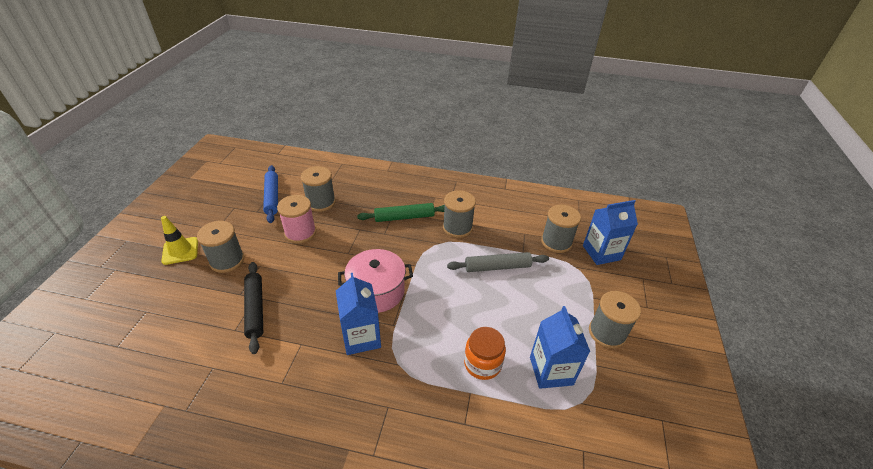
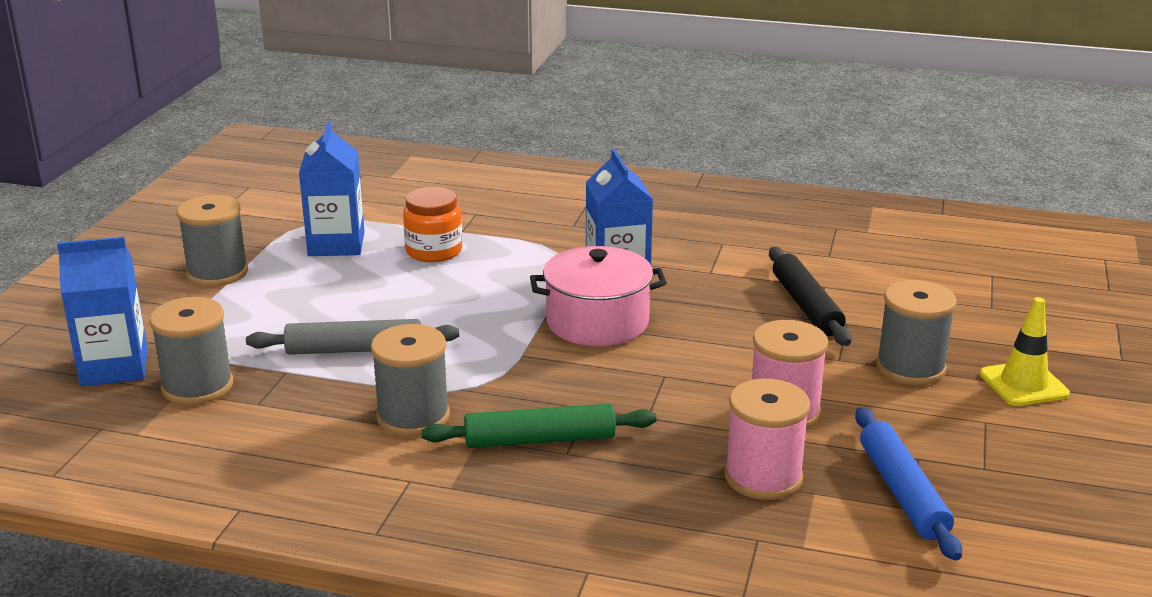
camera: 175 degrees left, 15 degrees down
grey spool [301,166,336,212] -> pink spool [724,379,810,500]

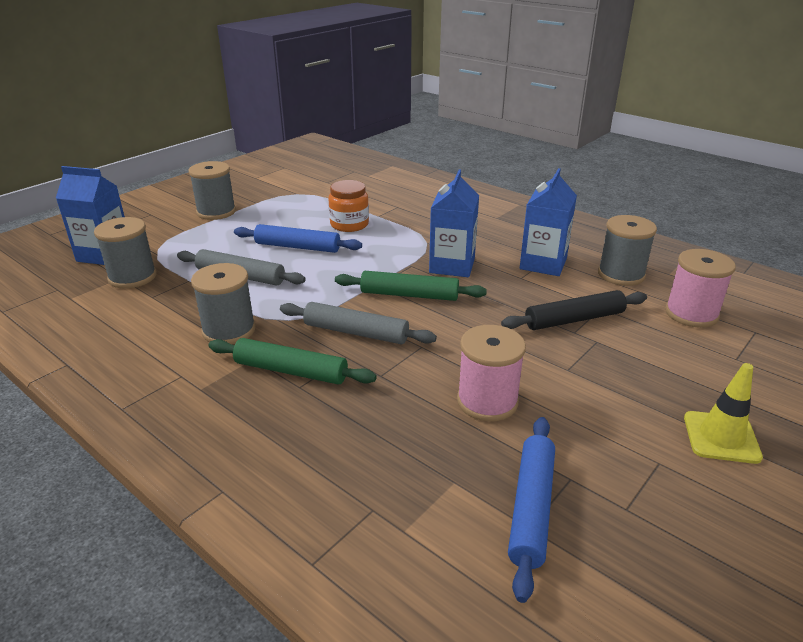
camera: 25 degrees right, 5 degrees up
blue carton [299,122,365,256] -> blue carton moved to [520,168,577,276]
pink pot [530,246,667,346] -> green rolling pin [335,271,487,301]
pink spool [724,379,810,500] -> pink spool moved to [665,249,736,328]
black rolling pin [769,247,852,346] -> black rolling pin turned 60 degrees clockwise [501,290,647,330]
grey spool [876,280,957,385] -> grey spool moved to [598,215,657,286]
none -> blue rolling pin [234,224,362,253]
none -> grey rolling pin [280,302,437,344]

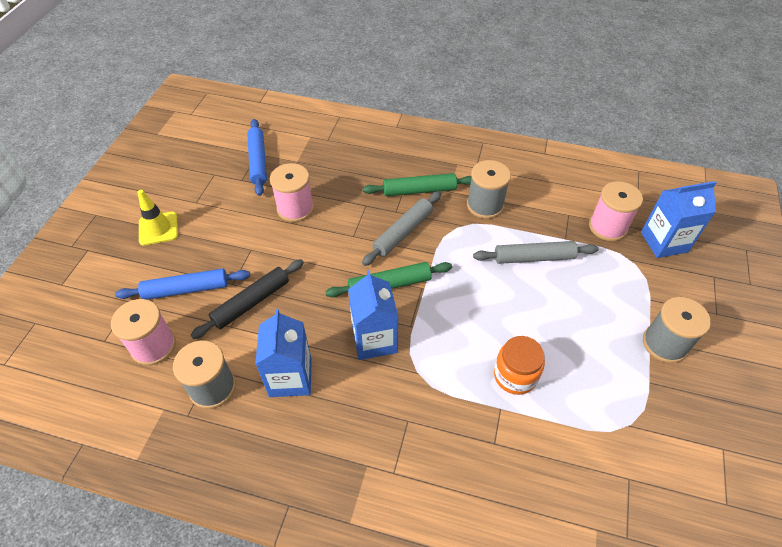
camera: 155 degrees right, 20 degrees up
grey spool [94,217,157,289] -> pink spool [589,181,643,241]
blue rolling pin [234,224,362,253] -> blue rolling pin moved to [115,269,250,300]
grey rolling pin [280,302,437,344] -> grey rolling pin turned 45 degrees counterclockwise [362,191,441,266]

